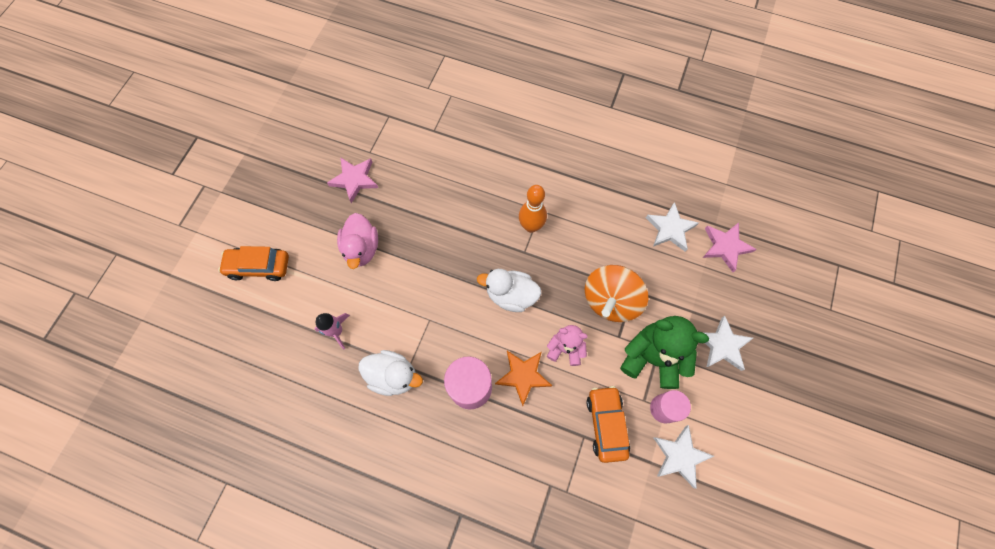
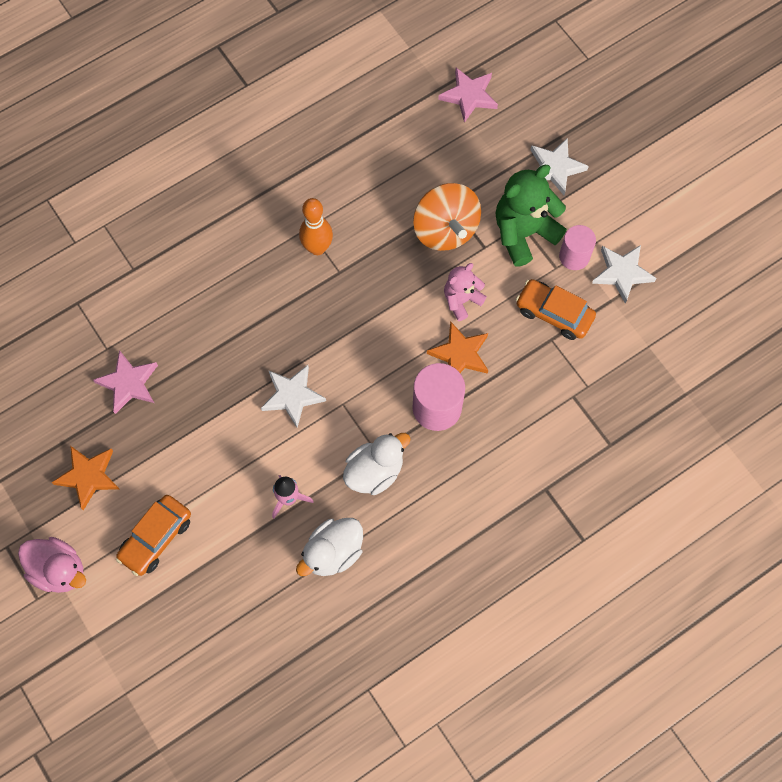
camera: 55 degrees left, 0 degrees up
pink duck [337,213,378,269] -> pink duck moved to [18,537,86,593]
white duck [477,269,541,312] -> white duck moved to [296,518,363,576]
white star [646,202,699,251] -> white star moved to [261,365,326,428]
none -> orange star [52,446,120,511]

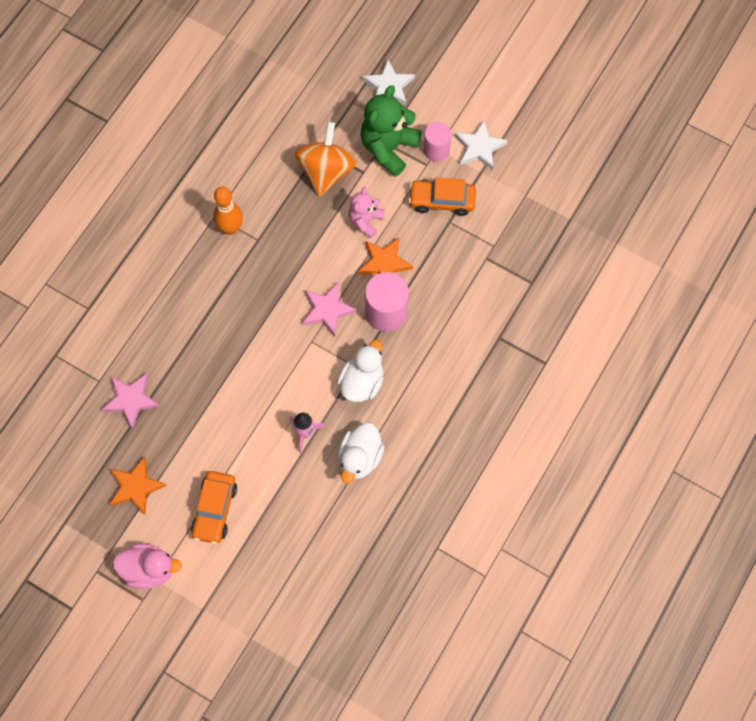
camera: 25 degrees left, 0 degrees up
white star [261,365,326,428] -> none
orange spinning top [413,183,481,251] -> orange spinning top turned 120 degrees counterclockwise [295,121,356,197]
pink star [438,68,498,123] -> pink star moved to [302,283,357,337]

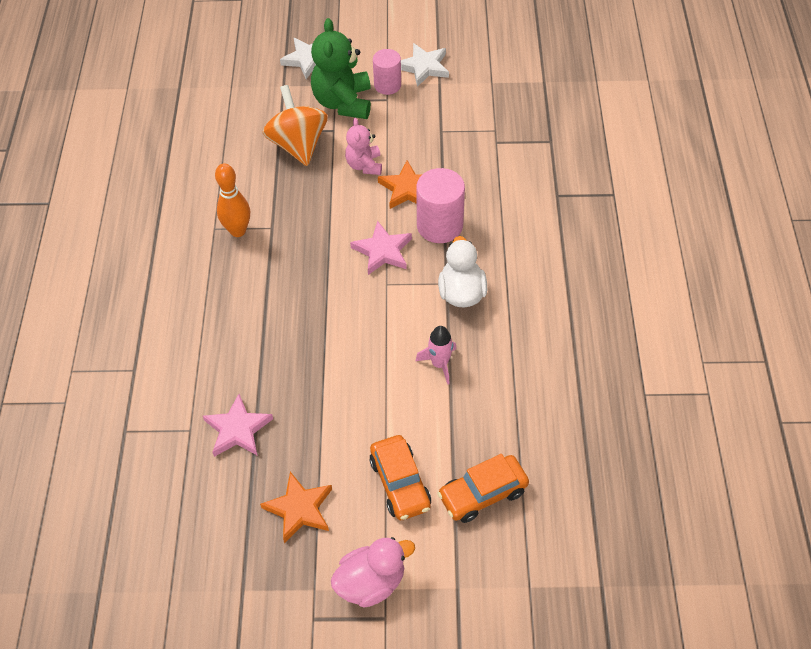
camera: 30 degrees left, 15 degrees down
white duck [338,423,385,483] -> none
orange car [408,178,476,216] -> orange car moved to [437,454,529,523]

